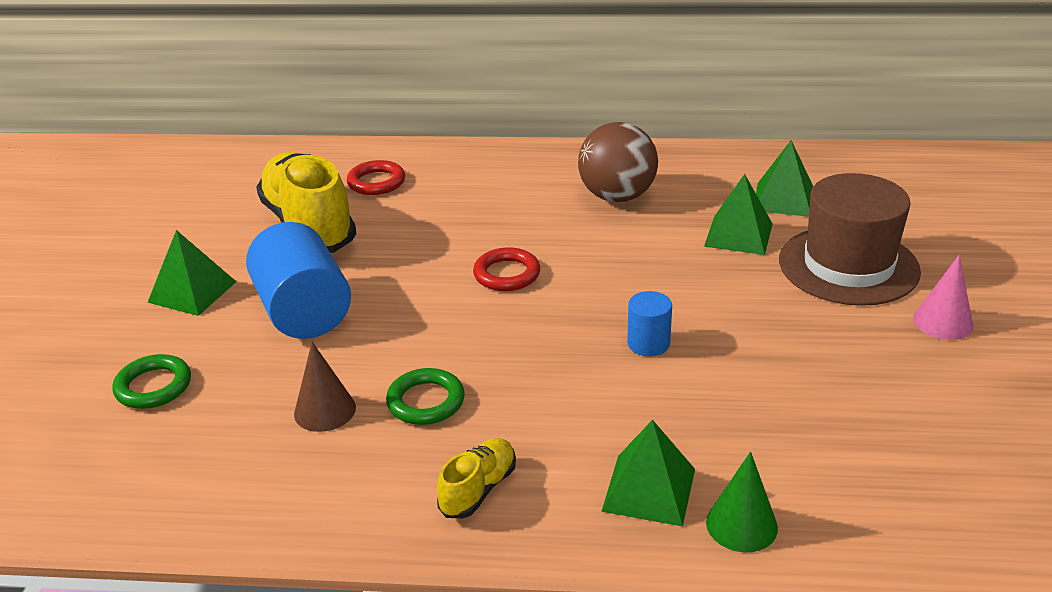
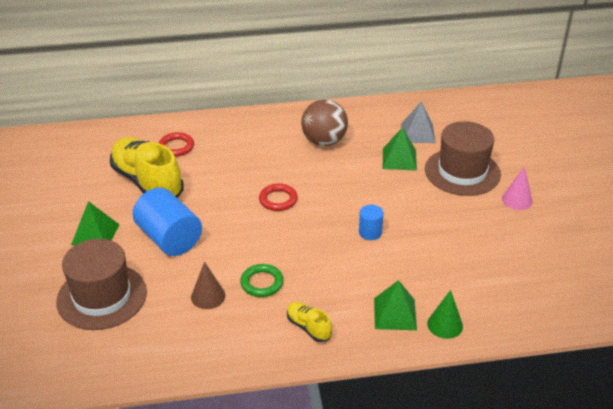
camera: 15 degrees left, 5 degrees up
green ring [112,354,191,409] -> brown hat [56,239,147,330]
yellow shoe [437,438,516,518] -> yellow shoe turned 60 degrees counterclockwise [287,302,332,342]
green pyramid [756,140,813,217] -> grey pyramid [401,102,436,143]

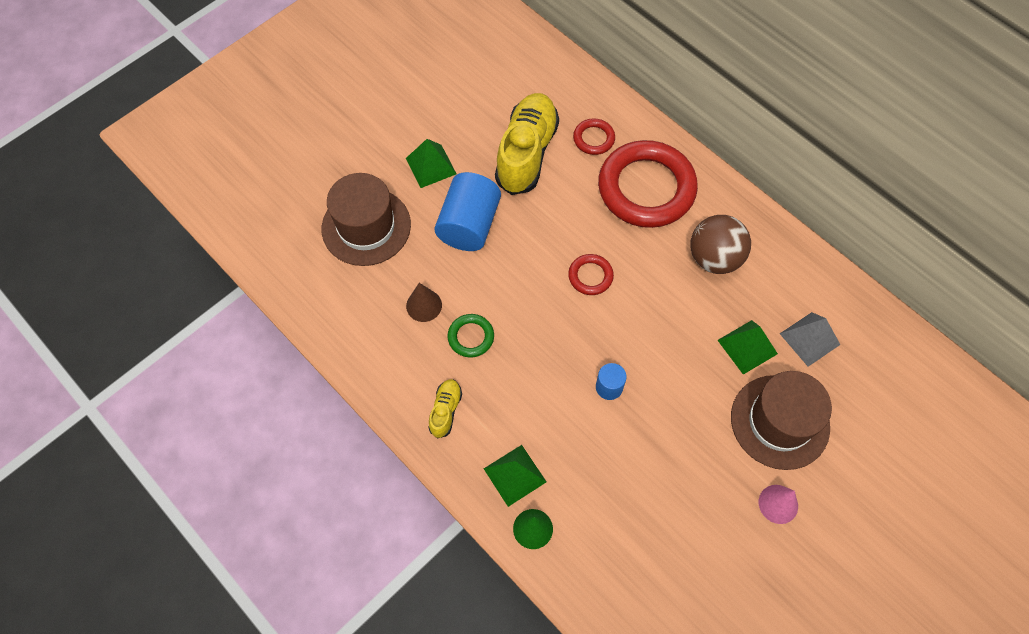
camera: 55 degrees right, 25 degrees up
none -> red ring [598,140,698,228]

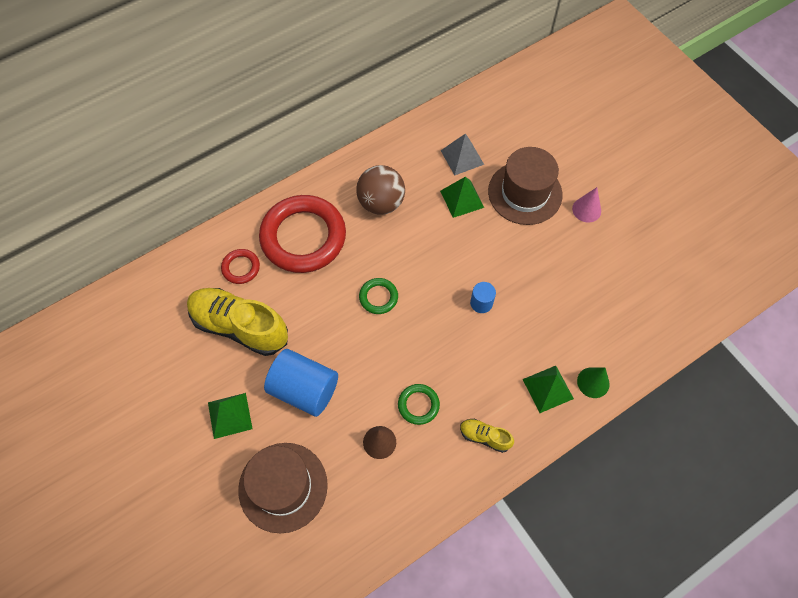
camera: 80 degrees left, 0 degrees up
red ring [568,254,614,295] -> green ring [359,278,398,314]

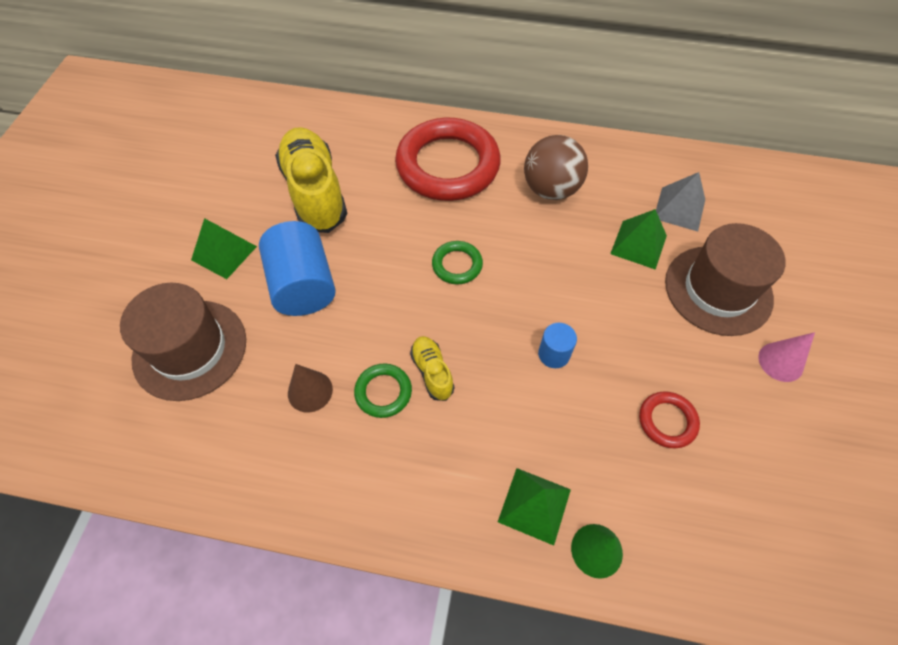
camera: 45 degrees right, 5 degrees down
red ring [221,249,260,284] -> red ring moved to [639,391,700,448]
yellow shoe [460,419,514,453] -> yellow shoe moved to [410,336,454,401]

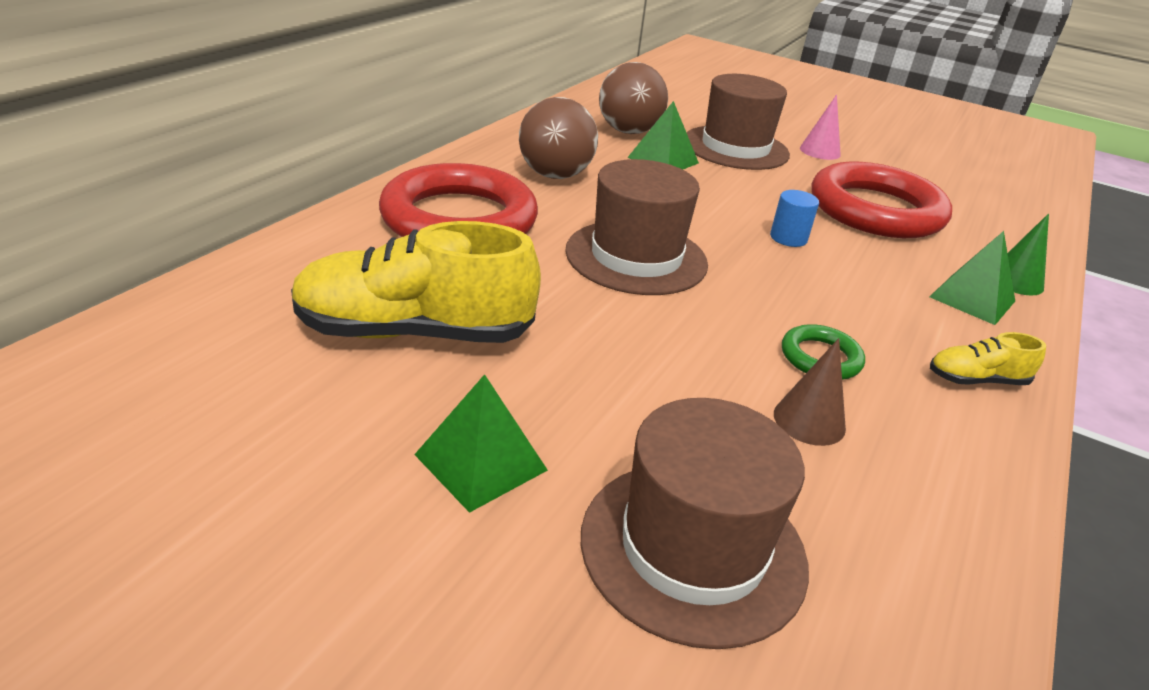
camera: 75 degrees left, 25 degrees down
blue cylinder [259,221,336,316] -> none
yellow shoe [410,336,454,401] -> yellow shoe moved to [930,332,1046,385]
green ring [432,241,483,284] -> brown hat [565,159,708,295]
red ring [639,391,700,448] -> red ring [811,162,952,238], size x2.28
grey pyramid [656,172,705,231] -> brown ball [599,62,668,134]

